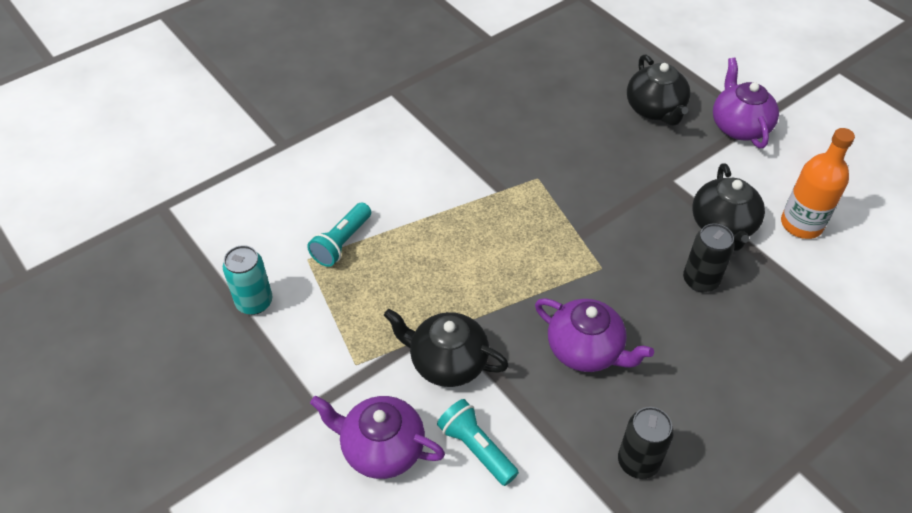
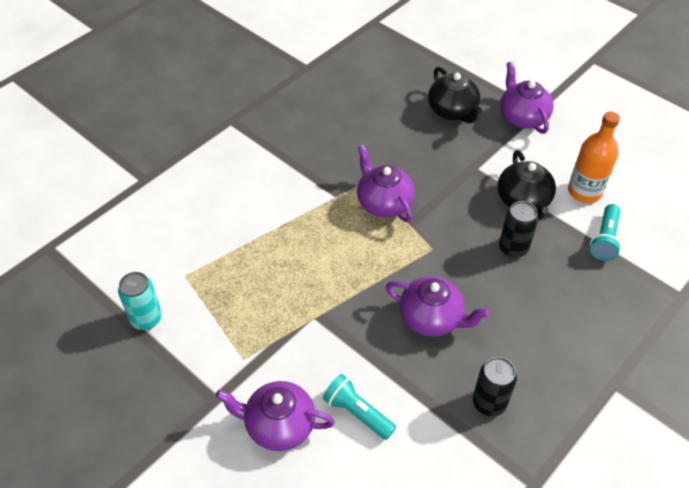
camera: 10 degrees left, 0 degrees up
turquoise flashlight [307,202,371,267] -> turquoise flashlight moved to [590,204,621,261]
black teapot [384,309,509,387] -> none
none -> purple teapot [357,145,415,222]

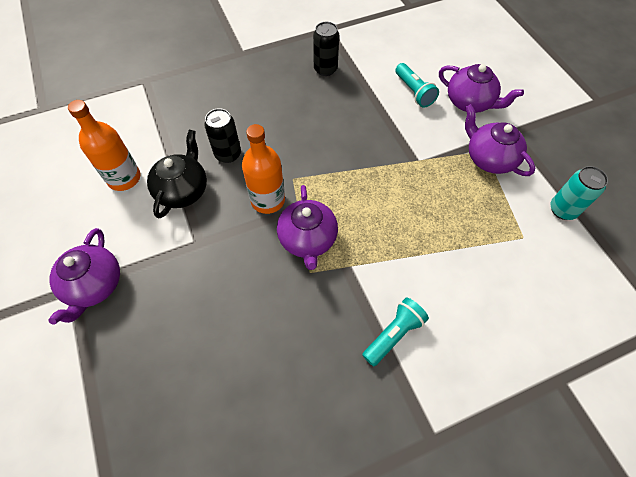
camera: 155 degrees left, 10 degrees up
purple teapot [386,276,490,337] -> purple teapot moved to [465,104,535,176]
black teapot [428,67,482,124] -> none
turquoise flashlight [590,204,621,261] -> turquoise flashlight moved to [362,298,429,366]
none -> orange bottle [242,124,285,214]

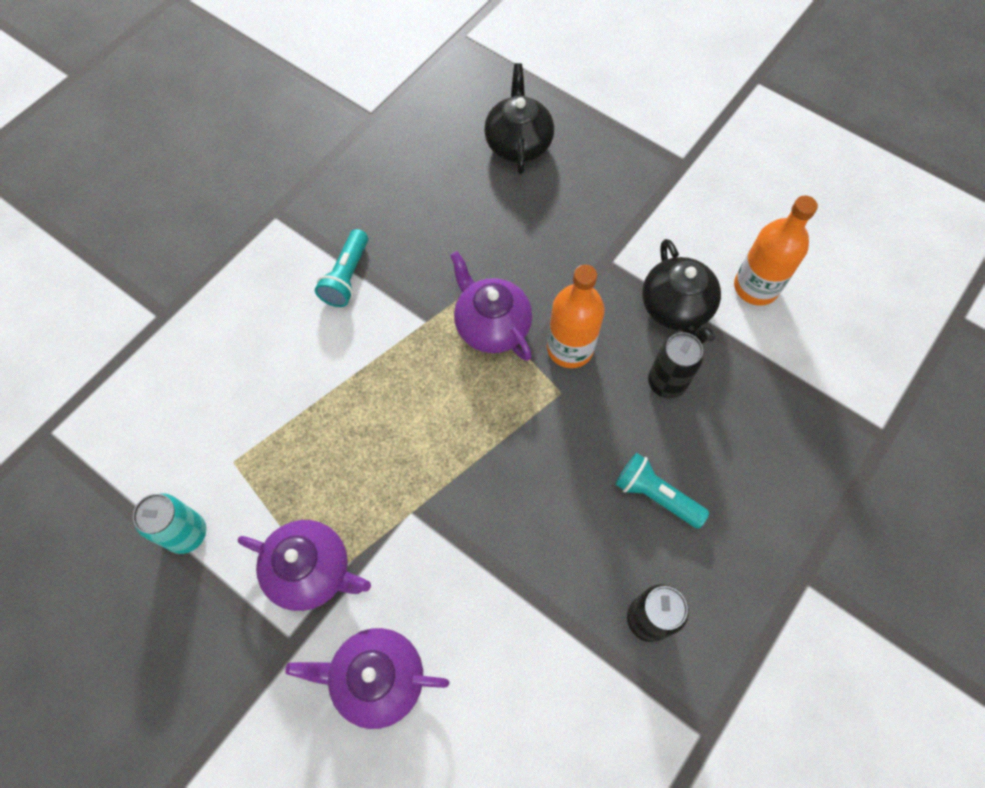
camera: 150 degrees right, 5 degrees up
purple teapot [49,228,120,325] -> none
turquoise flashlight [395,63,439,108] -> turquoise flashlight moved to [615,453,709,529]
none -> black teapot [484,63,554,174]

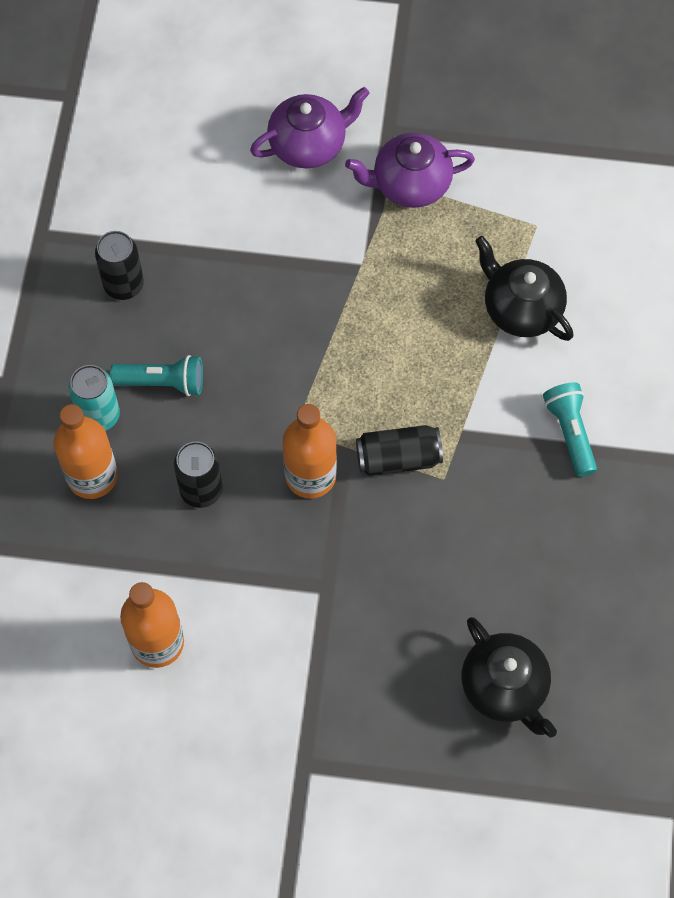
camera: 150 degrees right, 0 degrees up
turquoise can [133,493,206,554] -> turquoise can moved to [68,365,120,431]
purple teapot [450,251,532,361] -> black can [356,425,443,476]
black teapot [642,239,721,344] -> black teapot moved to [475,236,573,341]
none -> orange bottle [53,404,118,499]

